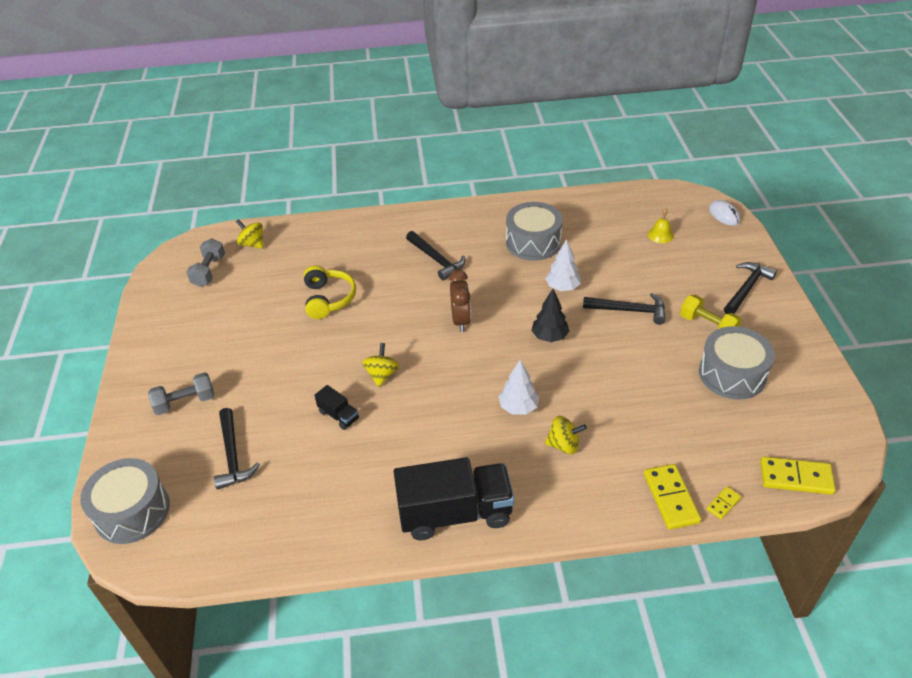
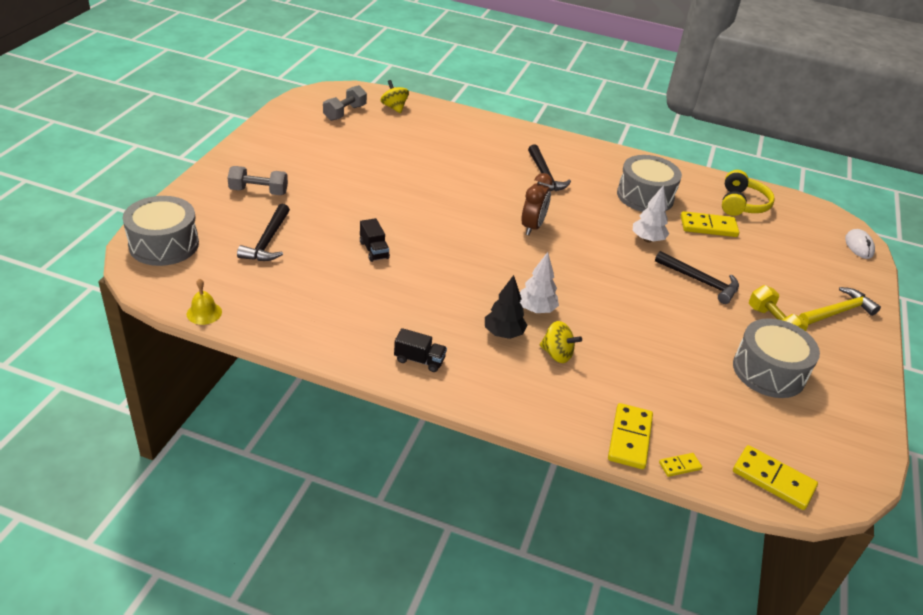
camera: 20 degrees right, 5 degrees down
yellow headphones [304,265,356,319] -> yellow headphones moved to [722,170,775,216]
yellow spinning top [362,343,399,387] -> none
black truck [394,457,514,540] -> black truck [394,328,447,372], size x0.44
black tree [531,289,569,342] -> black tree moved to [485,275,527,339]
yellow bell [648,208,674,243] -> yellow bell moved to [187,278,222,325]
black hammer [724,262,777,314] -> yellow hammer [799,287,881,325]
none -> yellow domino [681,211,739,237]

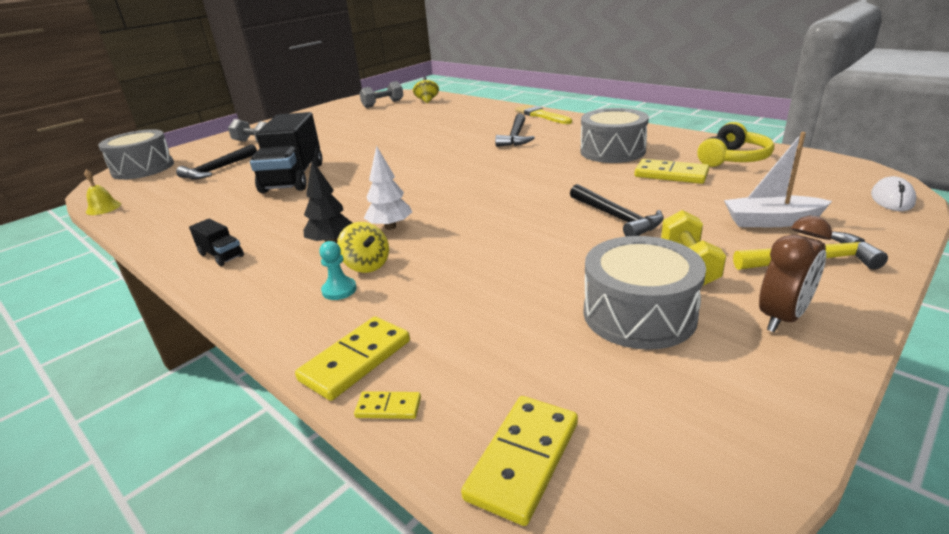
camera: 30 degrees right, 10 degrees down
black truck [360,218,390,262] -> black truck [250,112,322,193], size x2.27
brown clock [522,173,553,235] -> brown clock moved to [759,216,832,333]
white tree [633,185,669,242] -> none
yellow domino [733,445,818,510] -> yellow domino turned 60 degrees clockwise [461,396,578,526]
none -> turquoise pawn [319,241,357,300]
none -> yellow brush [515,105,572,124]
none -> white boat [724,132,832,227]

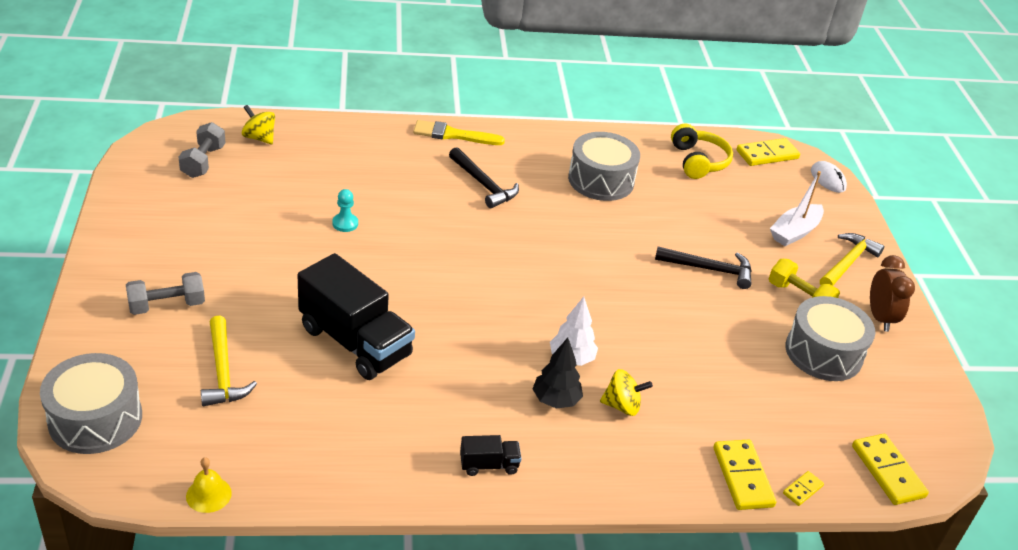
camera: 55 degrees left, 10 degrees up
black hammer [176,144,257,180] -> yellow hammer [201,316,257,406]
turquoise pawn [319,241,357,300] -> turquoise pawn moved to [332,189,358,232]
yellow domino [634,159,709,184] -> yellow domino moved to [736,138,800,166]

